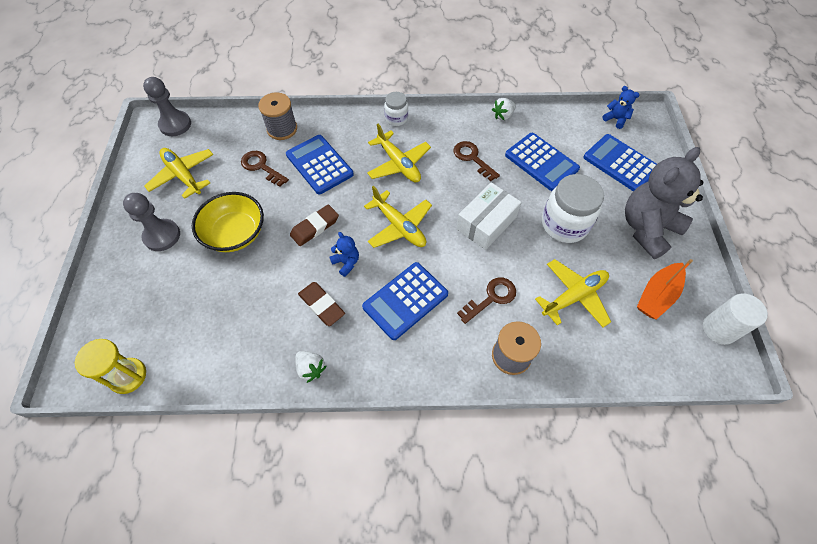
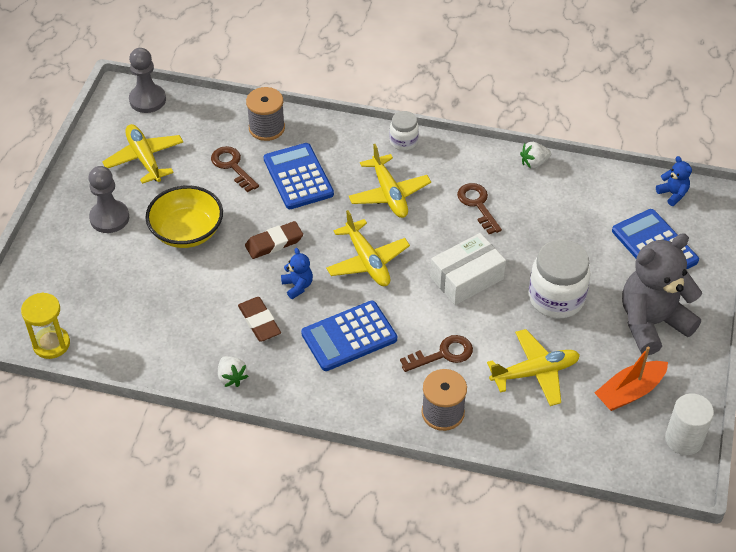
camera: 15 degrees right, 10 degrees down
blue calculator [505,133,580,191] -> none

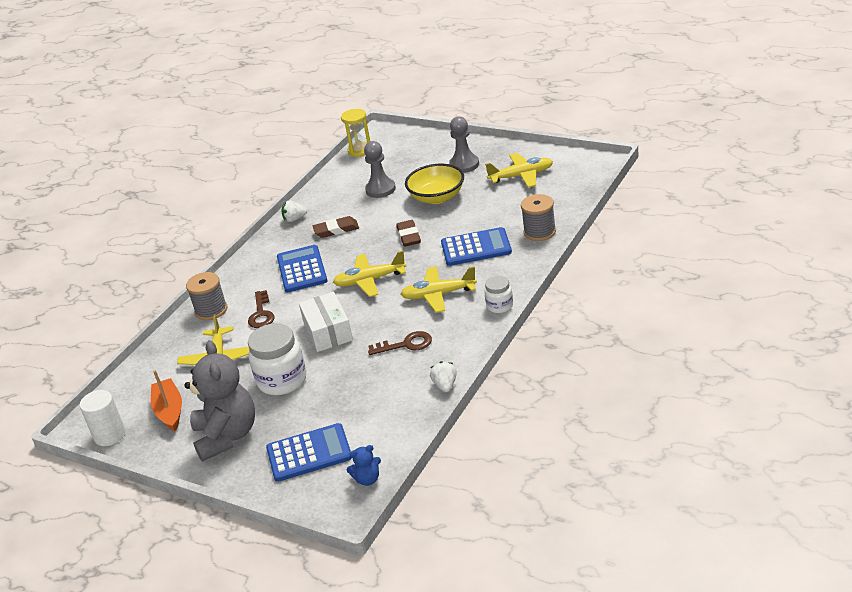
camera: 110 degrees right, 15 degrees down
grey pawn [129,48,166,113] -> grey pawn moved to [364,141,396,198]
brown key [211,146,259,192] -> none
blue teddy bear [281,248,313,299] -> none

